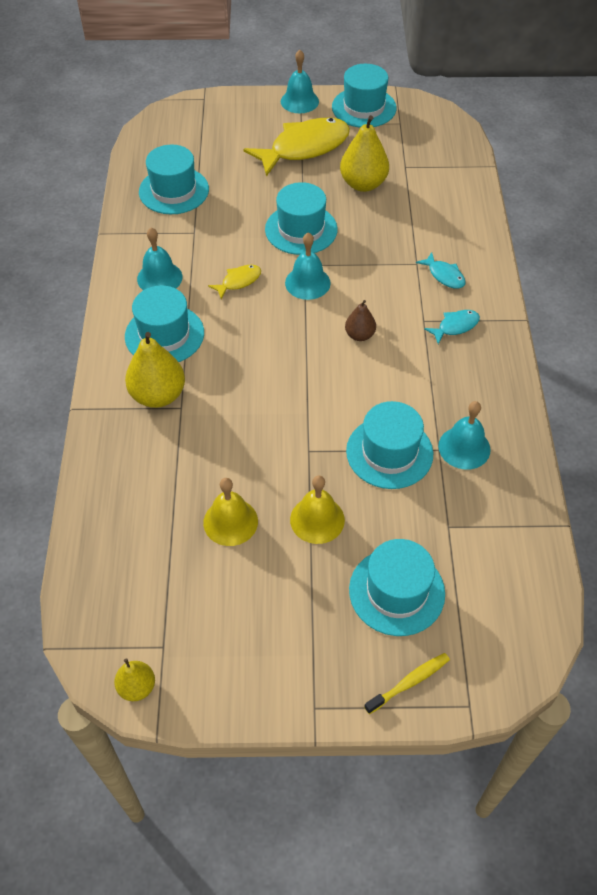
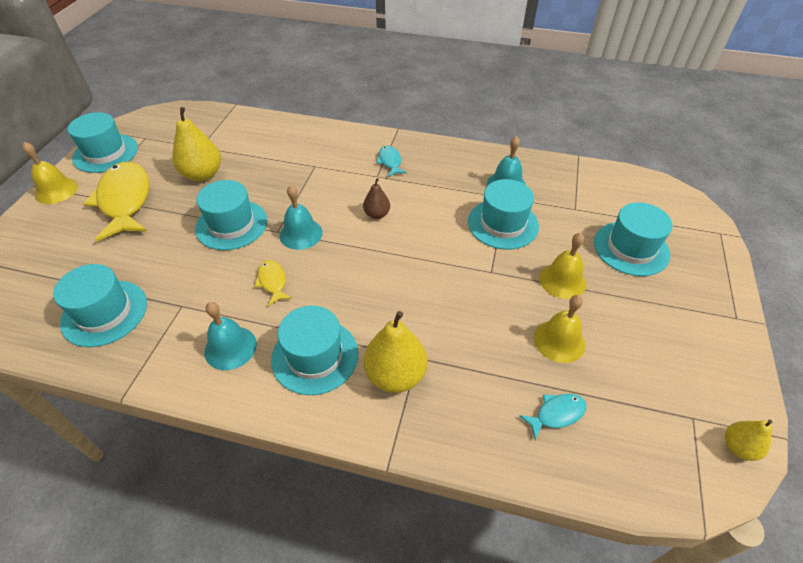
camera: 75 degrees left, 5 degrees down
turquoise bell [281,50,319,113] -> yellow bell [22,142,78,204]
yellow toothbrush [364,653,450,714] -> none
turquoise fish [416,252,466,289] -> turquoise fish moved to [519,394,586,440]

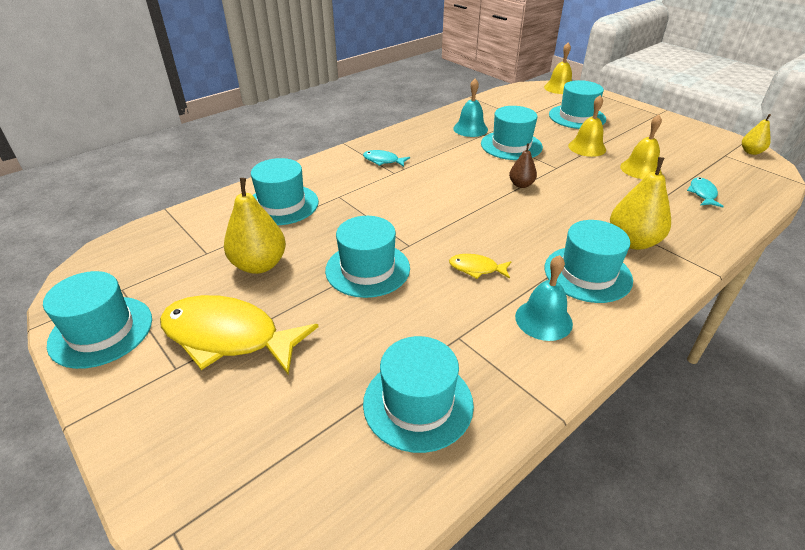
camera: 55 degrees left, 10 degrees down
yellow bell [22,142,78,204] -> yellow bell moved to [544,42,572,94]
turquoise bell [279,185,323,250] -> none
brown pear [363,178,390,219] -> brown pear moved to [509,143,537,188]
none -> turquoise hat [251,158,319,225]

